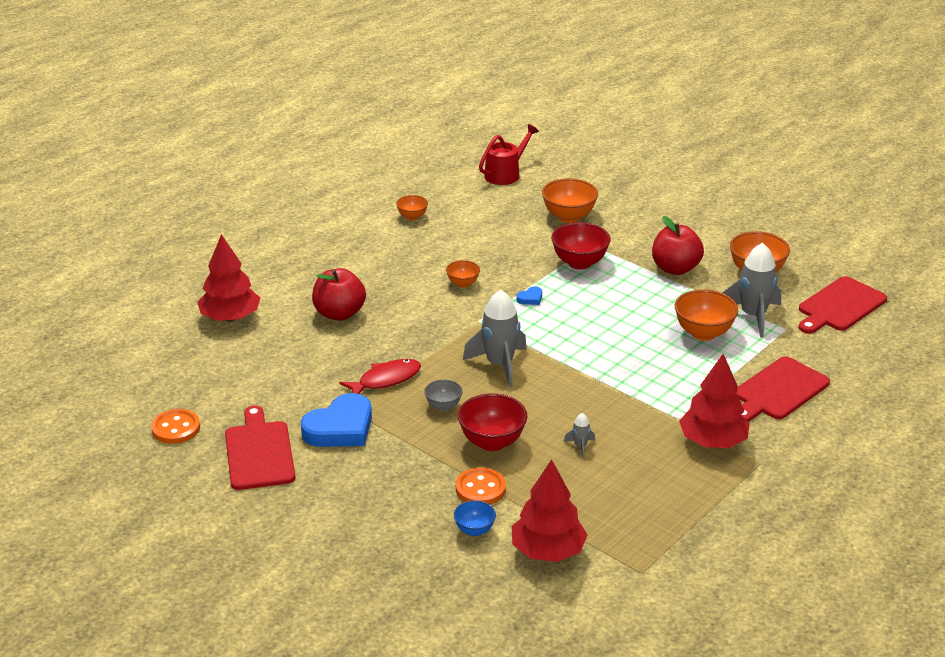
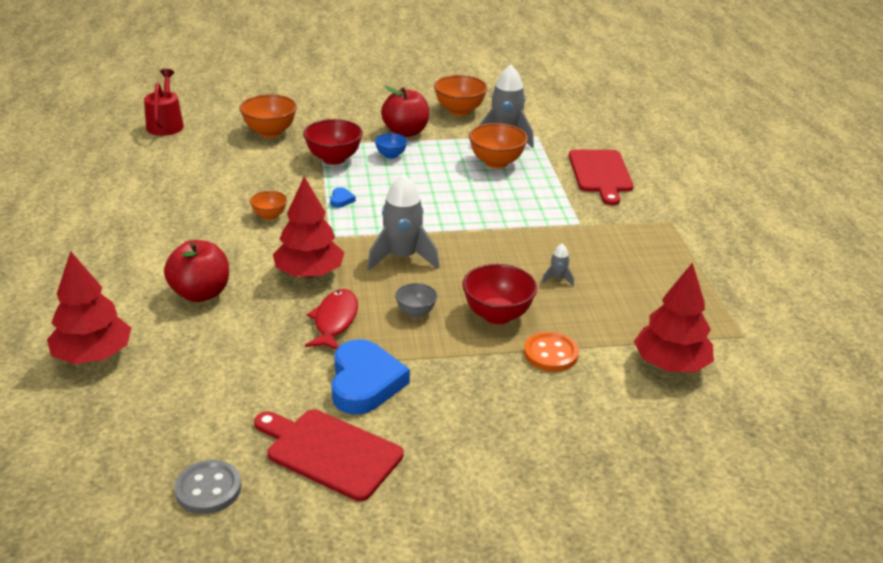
camera: 50 degrees left, 0 degrees up
orange button [151,409,200,444] -> grey button [174,460,241,514]
orange bowl [396,195,428,220] -> none
blue bowl [454,500,496,536] -> blue bowl moved to [375,133,408,159]
red tree [679,354,750,448] -> red tree moved to [273,176,345,278]
red cutting board [799,276,887,334] -> none

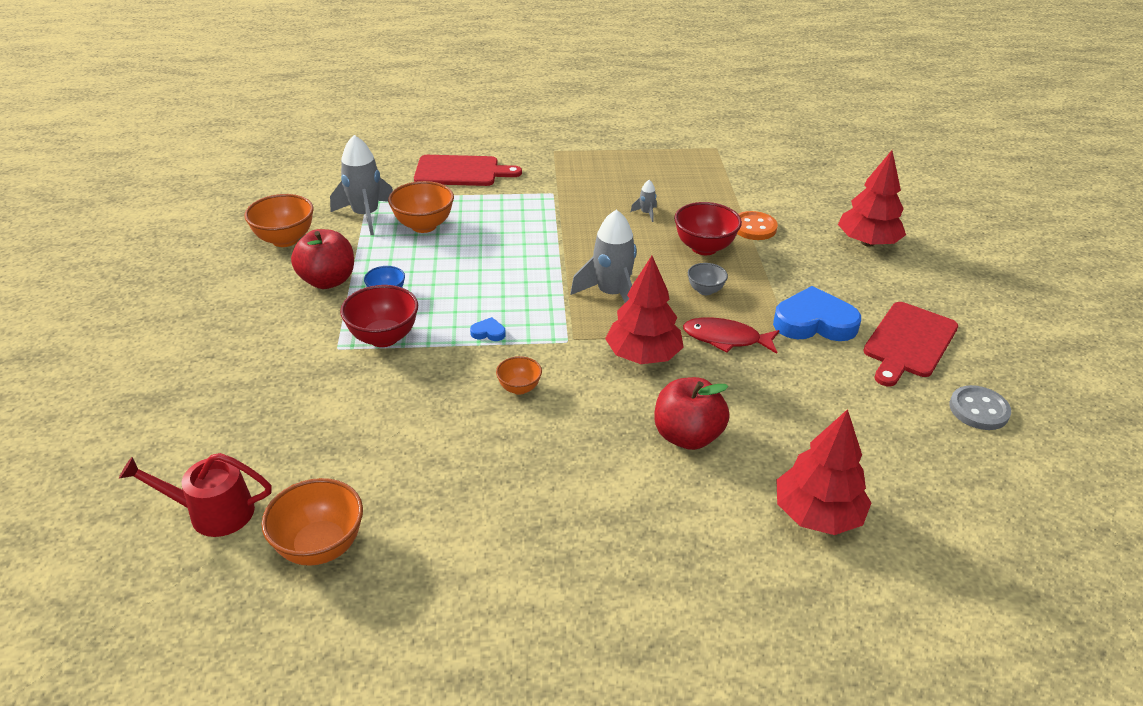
camera: 85 degrees left, 5 degrees up
orange bowl [240,94,297,138] -> orange bowl moved to [261,478,363,566]
red tree [634,262,714,372] -> red tree moved to [838,150,906,247]

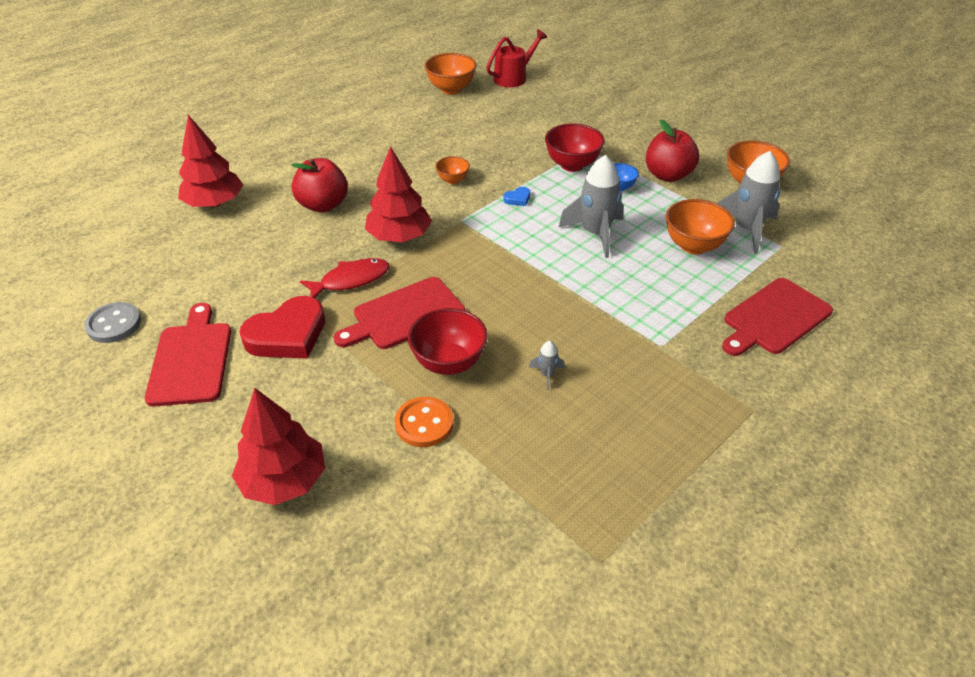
camera: 140 degrees right, 5 degrees up
grey rocket [570,209,637,303] -> grey rocket moved to [559,155,623,258]
grey bowl [688,263,728,295] -> red cutting board [333,277,465,349]
blue heart [773,286,861,341] -> red heart [239,296,325,359]

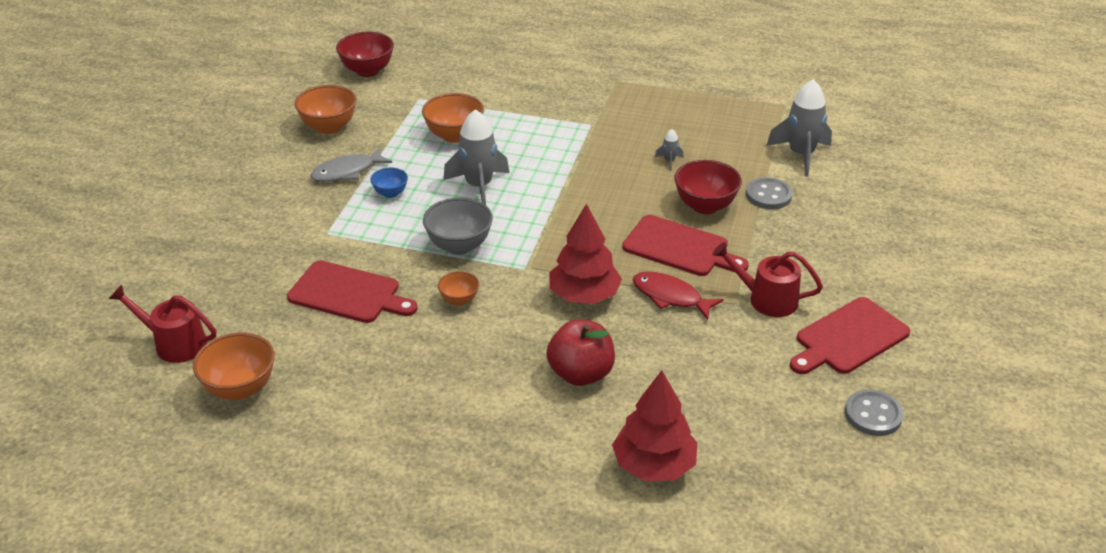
camera: 120 degrees left, 5 degrees down
red tree [232,388,325,505] -> none
red heart [239,296,325,359] -> red watering can [712,242,823,317]
orange button [395,397,454,447] -> grey button [746,177,793,209]
blue heart [503,187,530,206] -> grey bowl [423,198,493,255]
red bowl [545,124,605,172] -> red bowl moved to [336,32,394,77]
red apple [646,120,699,182] -> grey fish [310,147,392,182]
grey rocket [717,151,780,254] -> grey rocket moved to [766,79,832,177]
red cutting board [722,278,833,356] -> red cutting board moved to [287,260,418,323]

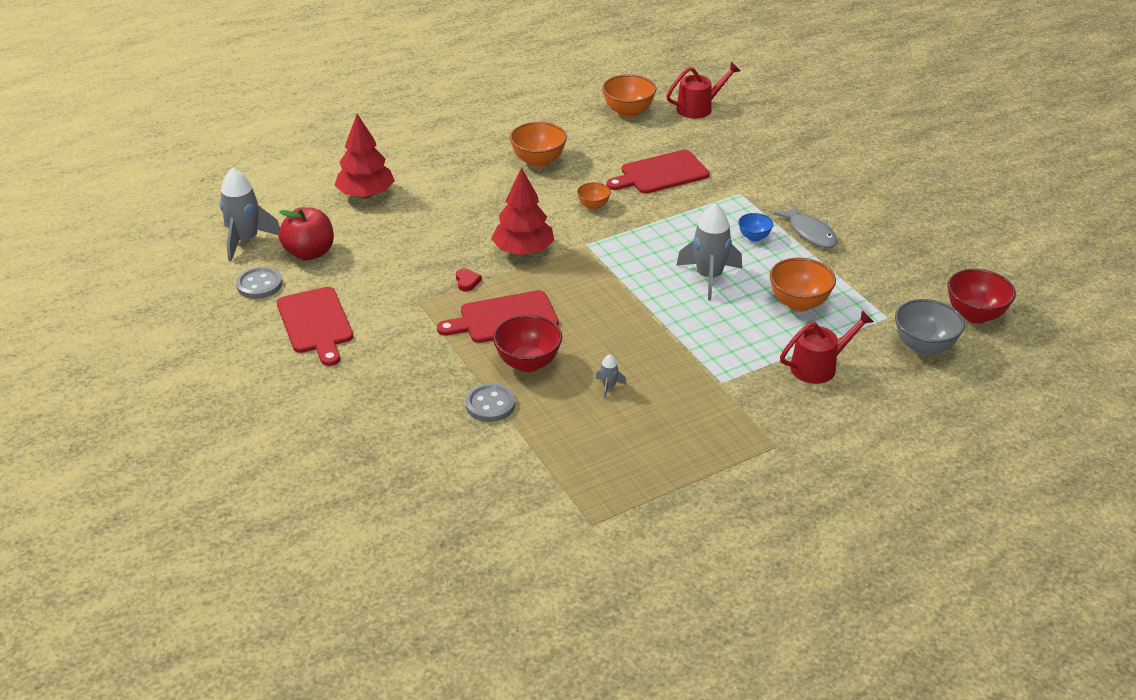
camera: 135 degrees right, 0 degrees up
orange bowl [295,85,357,134] -> orange bowl moved to [510,122,567,168]
grey fish [310,147,392,182] -> grey fish turned 135 degrees clockwise [773,205,838,248]
grey bowl [423,198,493,255] -> grey bowl moved to [895,299,965,356]
red apple [547,319,615,386] -> red apple moved to [279,207,334,261]
red fish [633,271,724,320] -> red heart [456,268,482,291]
red watering can [712,242,823,317] -> red watering can moved to [780,310,874,384]
grey rocket [766,79,832,177] -> grey rocket moved to [219,168,280,262]
red cutting board [790,297,910,374] -> red cutting board turned 150 degrees clockwise [277,287,353,366]

